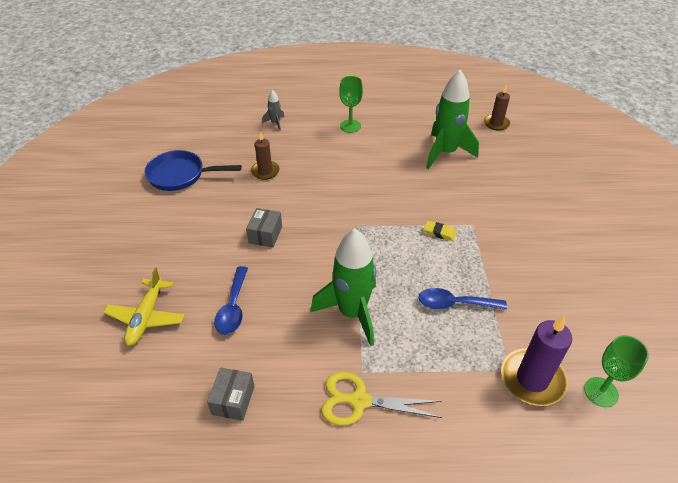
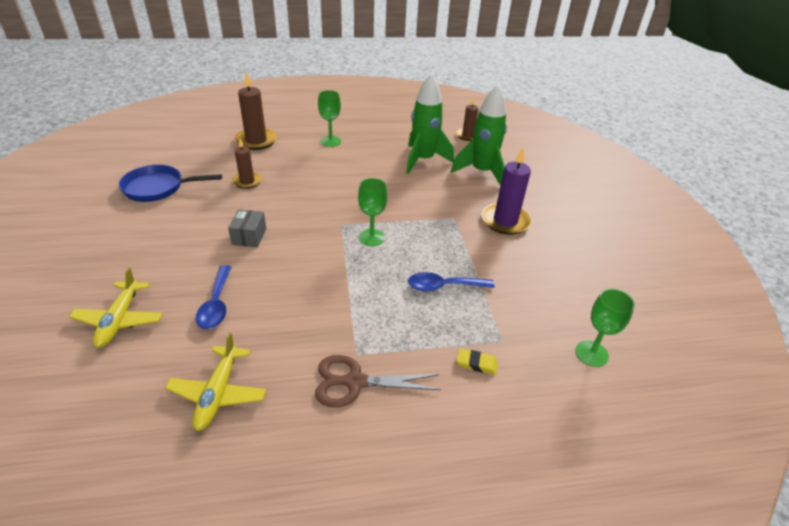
camera: 10 degrees left, 5 degrees down
grey box [207,368,255,421] -> yellow plane [165,332,266,431]
grey rocket [262,90,284,131] -> brown candle [234,72,277,150]
green rocket [311,228,376,346] -> green rocket moved to [451,85,507,186]
yellow scissors [321,372,442,426] -> brown scissors [315,355,441,408]
yellow eraser [424,221,457,241] -> yellow eraser moved to [457,349,498,375]
purple candle [501,315,572,406] -> purple candle moved to [482,147,532,235]
none -> green goblet [358,178,387,246]

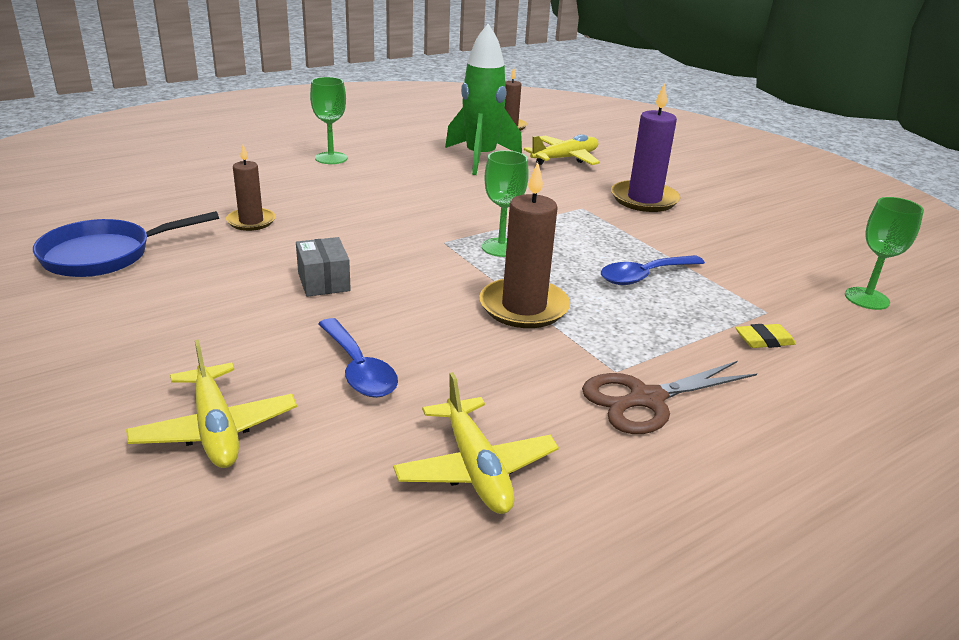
camera: 25 degrees left, 10 degrees down
brown candle [234,72,277,150] -> brown candle moved to [479,162,570,328]
green rocket [451,85,507,186] -> yellow plane [524,135,600,165]

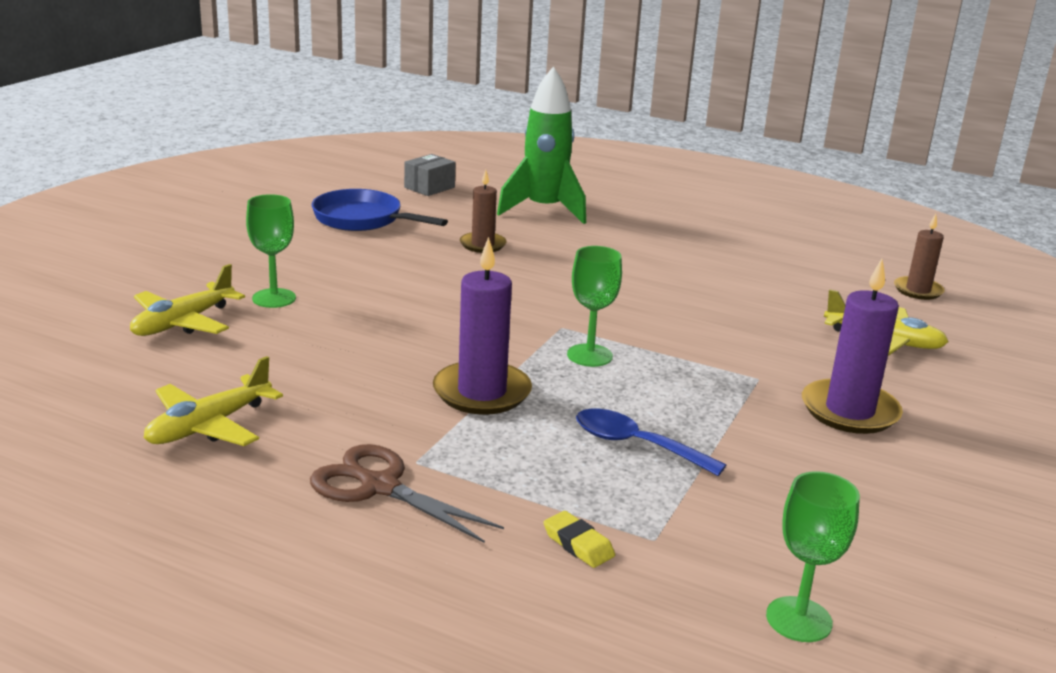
camera: 60 degrees right, 5 degrees down
grey box [296,237,351,297] -> grey box moved to [404,154,456,196]
green goblet [310,77,347,164] -> green goblet moved to [246,194,296,308]
blue spoon [318,318,398,398] -> none
green rocket [445,24,522,175] -> green rocket moved to [497,66,586,224]
brown candle [479,162,570,328] -> purple candle [433,237,532,415]

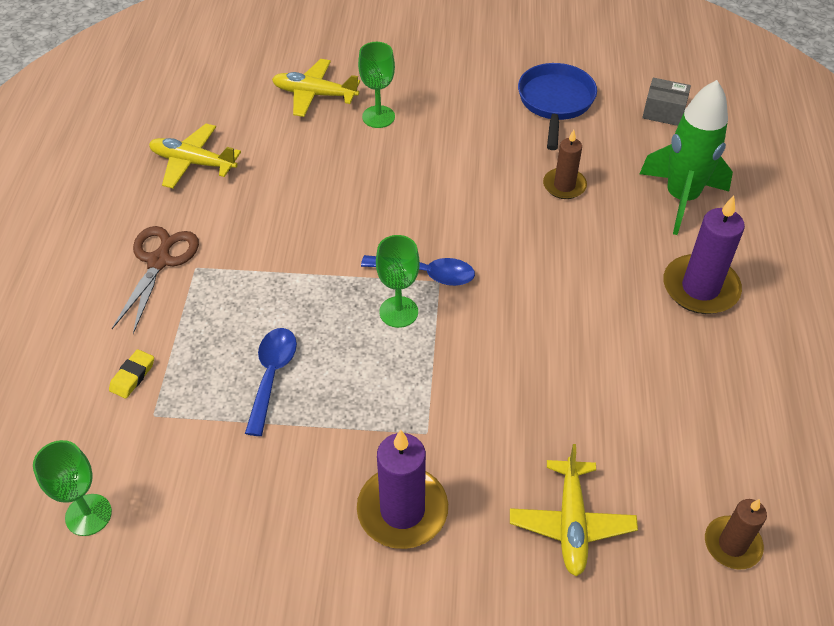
camera: 70 degrees right, 25 degrees up
purple candle [433,237,532,415] -> purple candle moved to [663,196,745,314]
none -> blue spoon [361,255,475,286]

